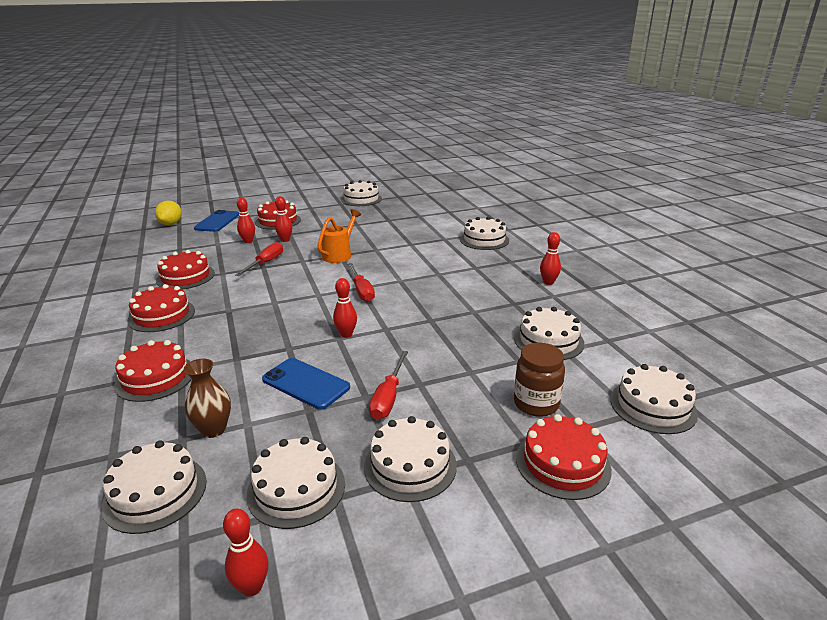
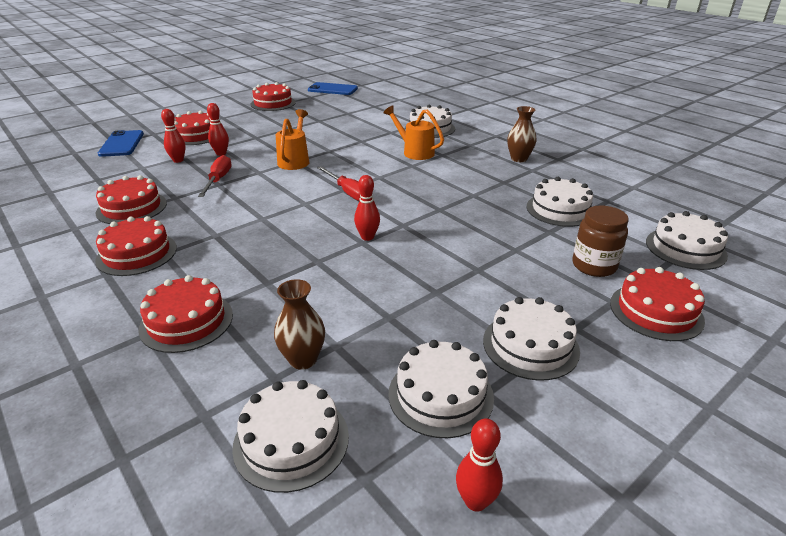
camera: 20 degrees left, 5 degrees up
yellow lemon [155,200,182,225] -> none
blue phone [262,358,350,410] -> blue phone moved to [308,82,358,95]
white cake [341,180,382,206] -> red cake [250,82,296,111]
red screwdriver [369,351,408,420] -> none
red bowling pin [540,232,561,285] -> brown vase [507,106,536,162]
none -> orange watering can [383,105,444,160]

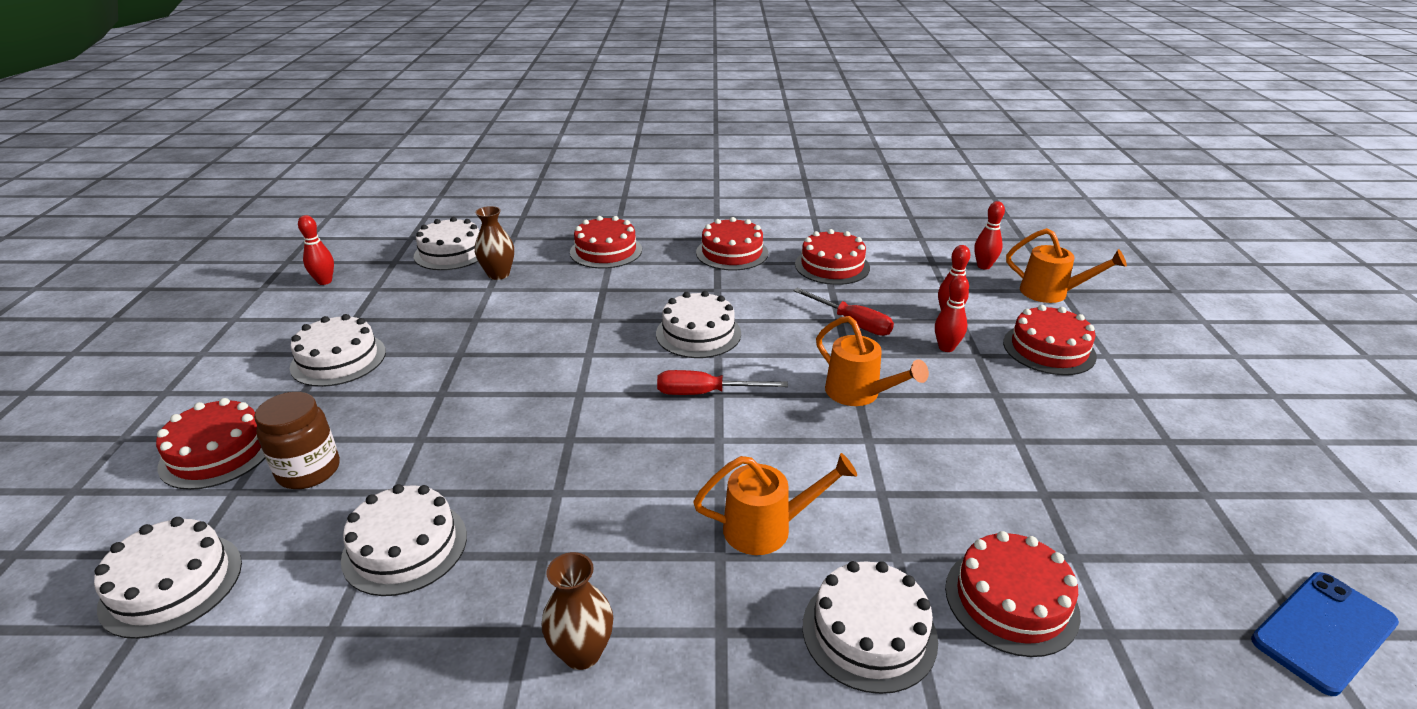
camera: 130 degrees right, 0 degrees up
blue phone [98,130,144,157] -> orange watering can [1006,228,1127,303]
red cake [250,82,296,111] -> red cake moved to [945,531,1081,657]
red bowling pin [354,175,380,241] -> red bowling pin moved to [974,201,1005,270]
white cake [388,340,494,438] -> white cake moved to [656,291,741,358]

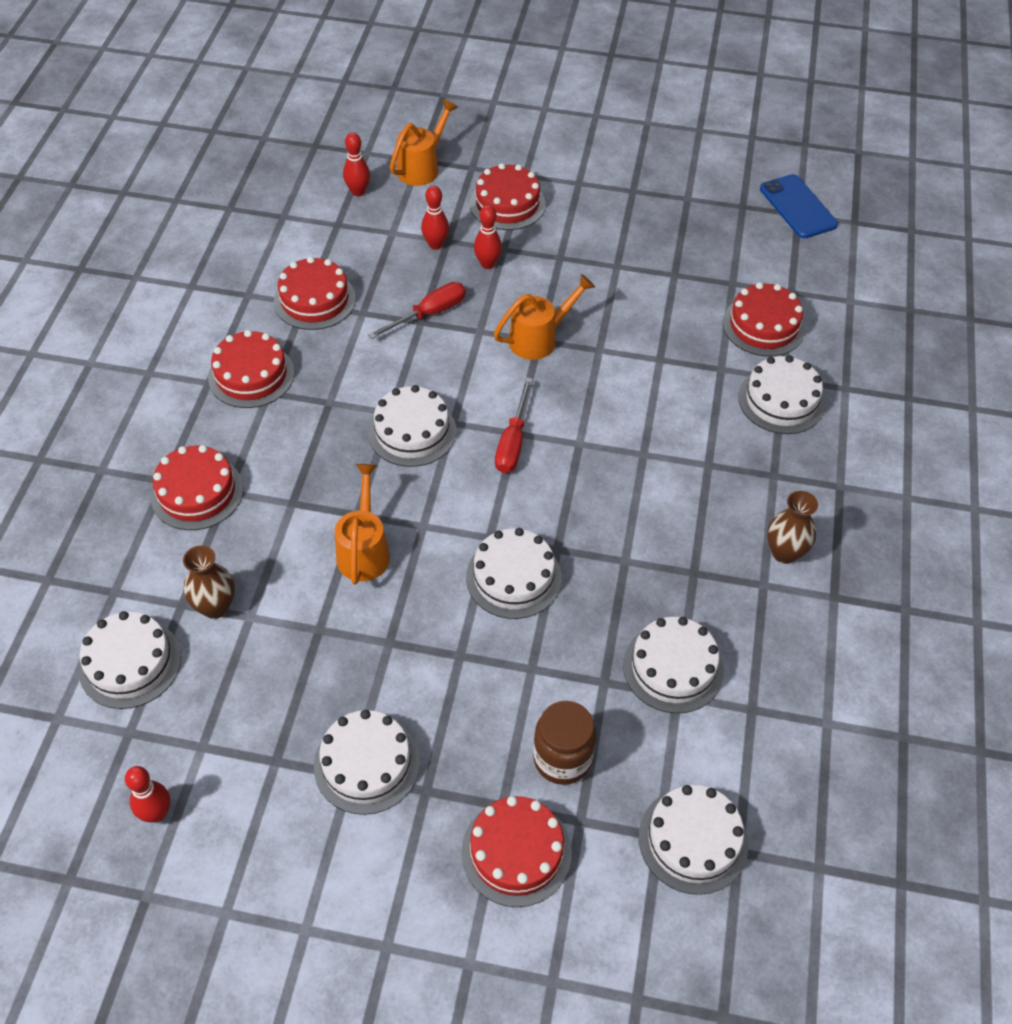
camera: 80 degrees left, 20 degrees up
orange watering can [693,453,857,555] -> orange watering can moved to [335,464,390,584]
none -> white cake [466,528,562,619]

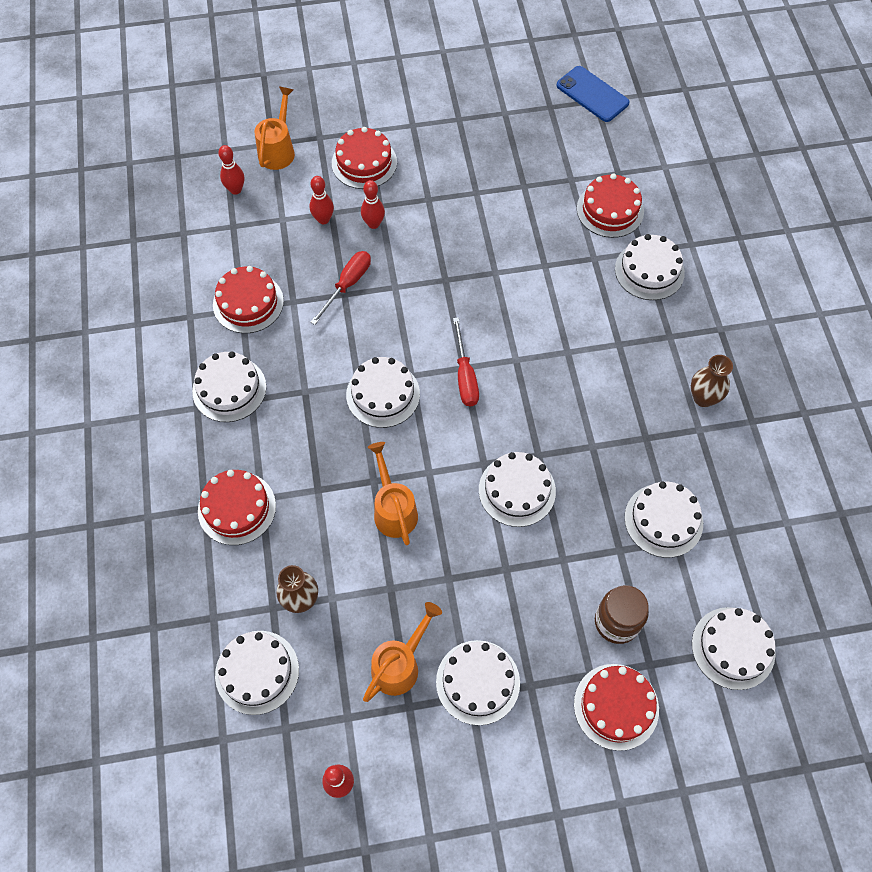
camera: 20 degrees left, 10 degrees up
red cake [208,330,294,408] -> white cake [192,351,266,422]
orange watering can [494,274,595,360] -> orange watering can moved to [363,602,442,702]

